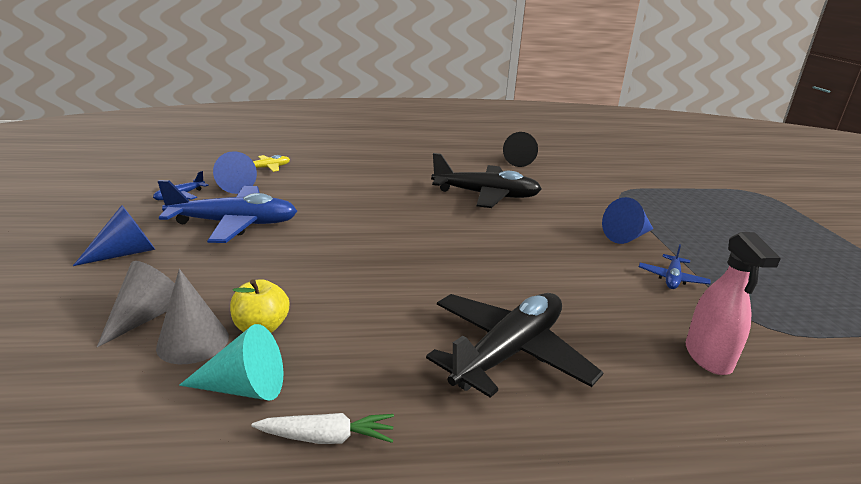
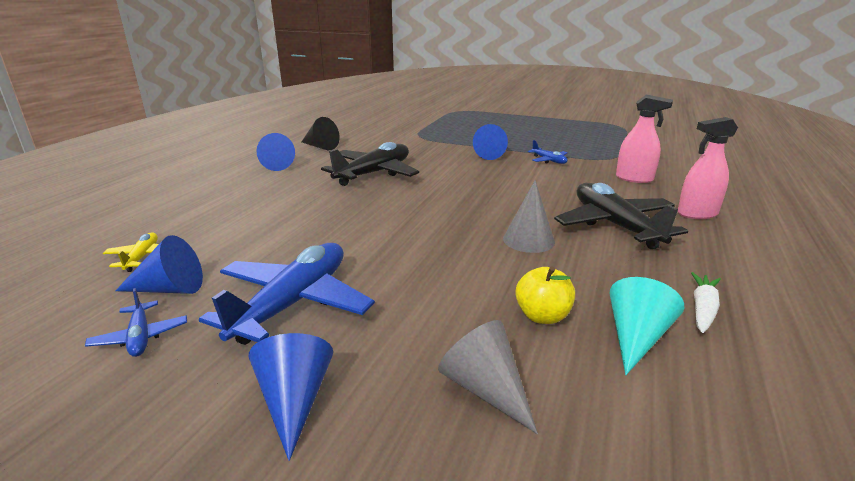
camera: 60 degrees left, 0 degrees up
grey cone [156,269,229,364] -> grey cone moved to [503,180,555,253]
none -> blue cone [257,133,295,171]
none -> pink spray bottle [678,117,738,219]

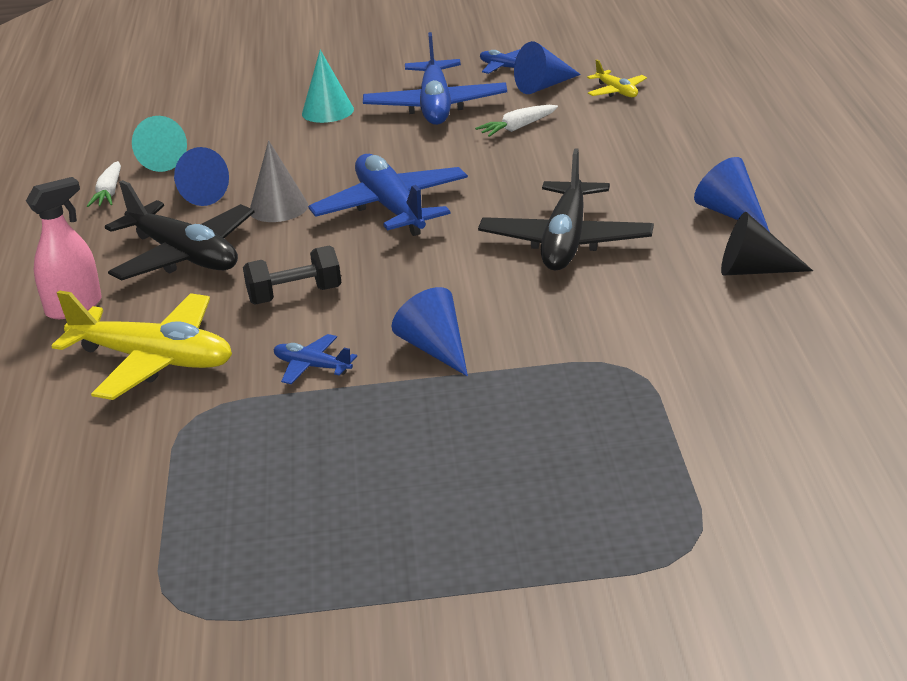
camera: 155 degrees right, 5 degrees up
blue cone [249,333,333,461] -> blue cone moved to [174,147,229,206]
grey cone [438,320,538,434] -> none
yellow apple [515,266,575,324] -> none
pink spray bottle [616,95,673,183] -> yellow plane [52,290,232,400]
none -> black dumbbell [243,245,342,304]
none -> turquoise cone [302,50,354,123]
none -> blue plane [308,154,468,236]
none -> white carrot [475,105,558,137]

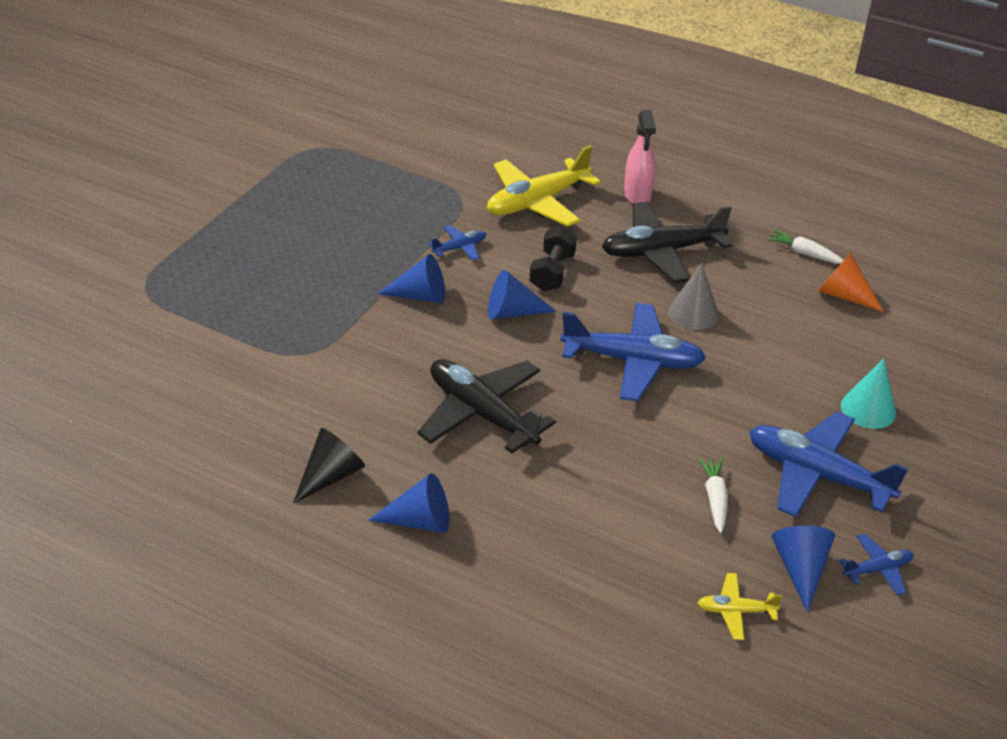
camera: 120 degrees right, 10 degrees up
turquoise cone [132,116,187,172] -> orange cone [818,253,884,312]
blue cone [174,147,229,206] -> blue cone moved to [488,270,557,319]

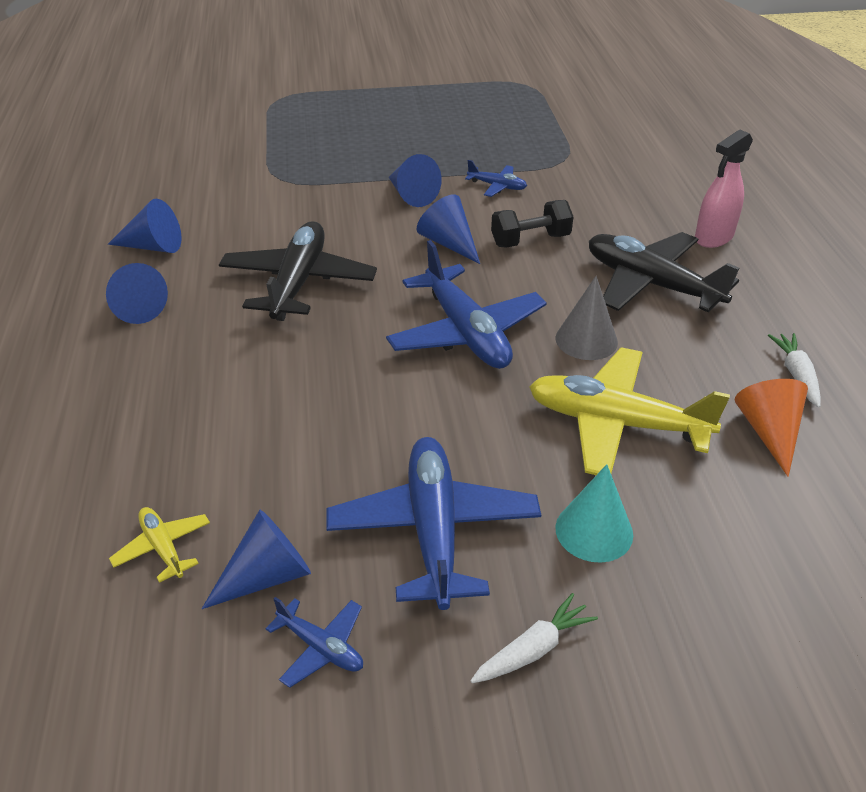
camera: 55 degrees right, 0 degrees up
black cone [293,428,365,504] -> blue cone [108,199,182,253]
yellow plane [487,145,601,227] -> yellow plane moved to [529,347,730,475]
white carrot [698,457,728,533] -> white carrot moved to [470,593,598,683]

